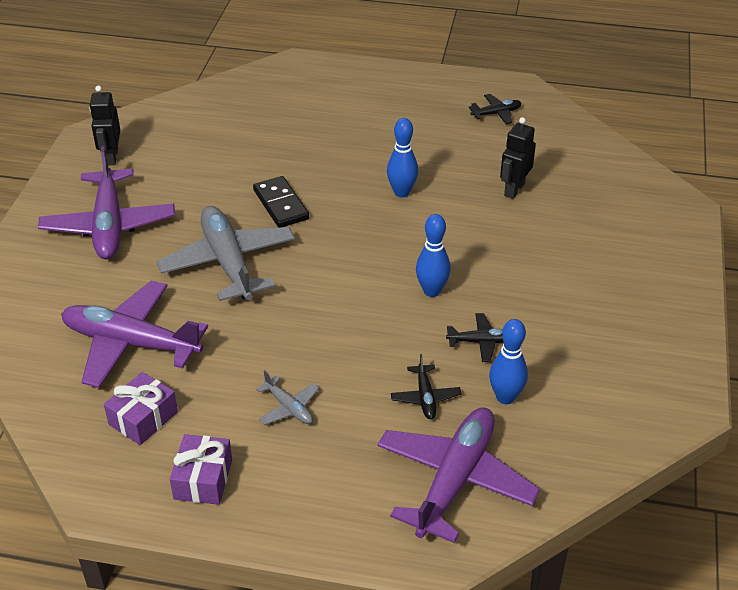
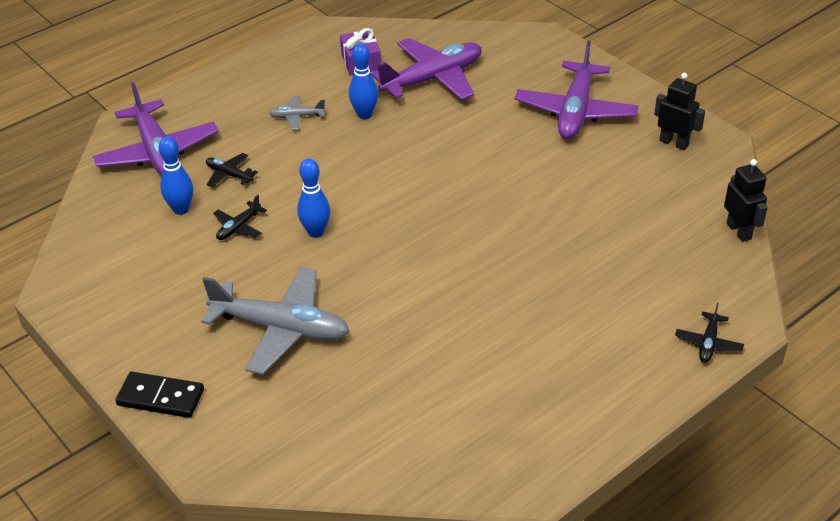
camera: 130 degrees right, 0 degrees up
purple plane [38,146,175,259] -> purple plane turned 105 degrees counterclockwise [515,41,638,139]
grey plane [156,206,295,301] -> grey plane moved to [201,267,349,375]
purple gift [170,434,232,505] -> none
black domino [253,176,309,228] -> black domino moved to [115,372,204,418]
blue bowling pin [387,118,418,198] -> blue bowling pin moved to [349,43,378,119]
black plane [469,94,522,125] -> black plane moved to [675,303,744,363]
black robot [500,117,536,199] -> black robot moved to [724,159,768,242]

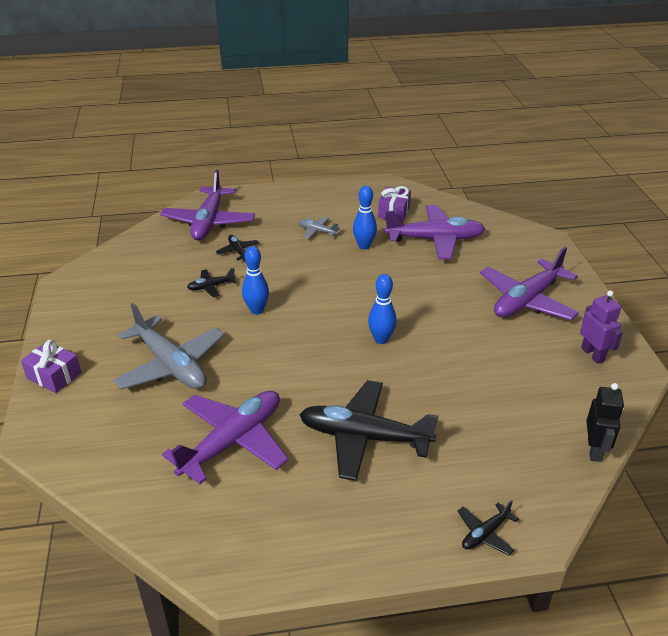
camera: 30 degrees right, 5 degrees down
black domino [115,372,204,418] -> purple gift [21,340,81,393]
blue bowling pin [159,136,193,215] -> blue bowling pin moved to [368,274,397,344]
black robot [654,73,705,150] -> purple robot [580,291,623,364]
none -> purple plane [162,391,288,484]
none -> black plane [299,380,439,481]

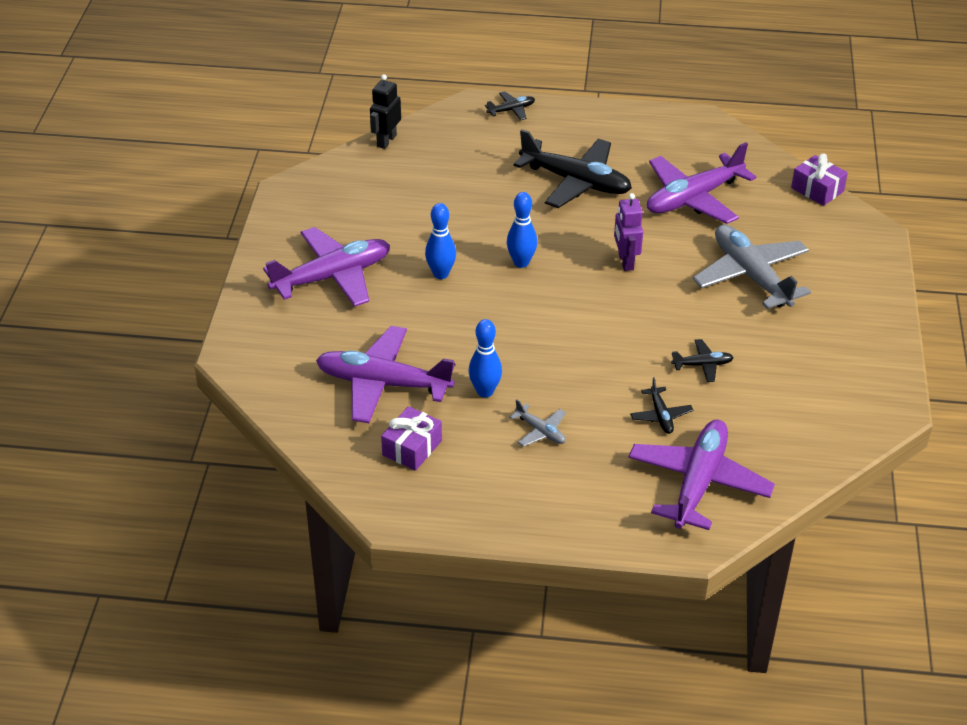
camera: 165 degrees left, 5 degrees up
purple gift [21,340,81,393] -> purple gift moved to [791,153,848,206]
blue bowling pin [242,246,269,314] -> blue bowling pin moved to [425,203,456,279]
purple robot [580,291,623,364] -> purple robot moved to [614,193,643,271]

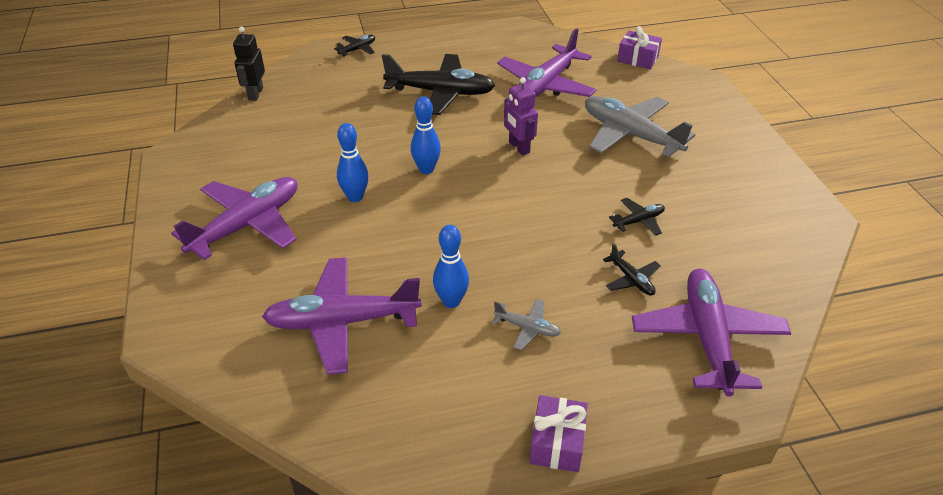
camera: 20 degrees left, 0 degrees up
purple gift [381,406,442,471] -> purple gift moved to [529,395,588,472]

